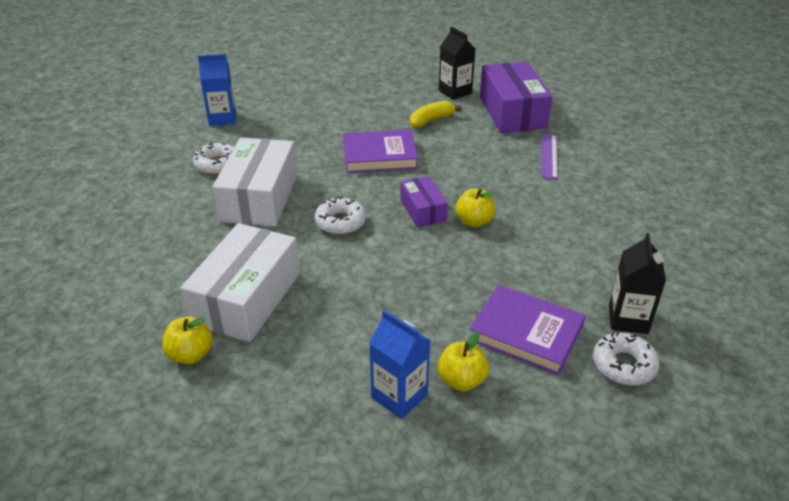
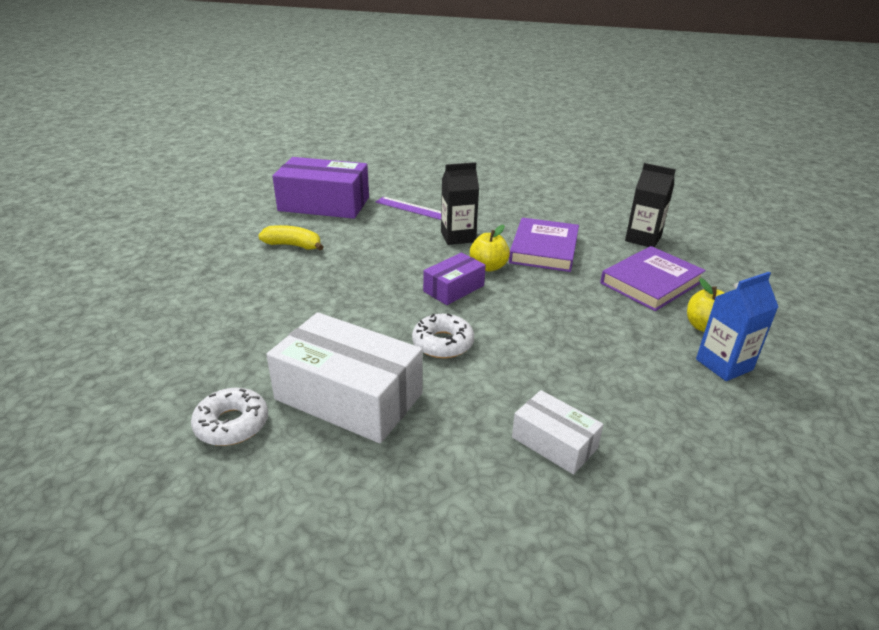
camera: 70 degrees left, 5 degrees down
yellow apple [162,316,213,364] -> none
white box [181,223,300,342] -> white box [512,390,604,475], size x0.54
blue carton [198,54,236,126] -> none
purple book [343,129,418,173] -> purple book moved to [509,218,579,272]
purple box [400,176,448,227] -> purple box turned 45 degrees counterclockwise [423,253,486,305]
yellow banana [410,101,462,128] -> yellow banana turned 120 degrees clockwise [258,225,324,250]
black carton [439,27,475,100] -> black carton moved to [441,162,479,245]
white donut [593,332,660,385] -> none

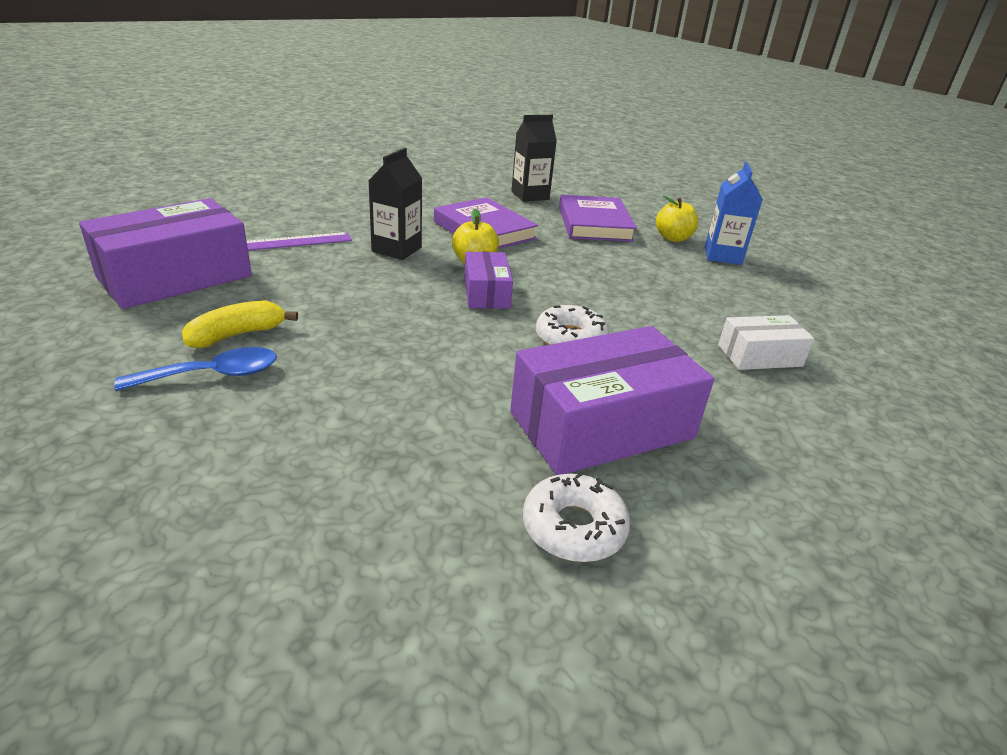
camera: 55 degrees left, 0 degrees up
white box [266,312,423,443] -> purple box [510,326,714,475]
none -> blue spoon [114,347,277,391]

